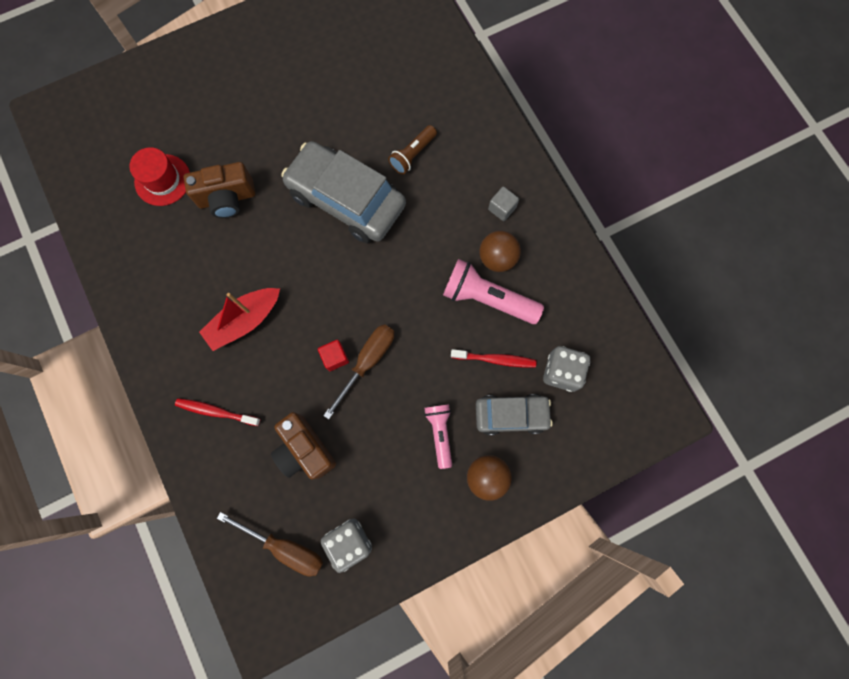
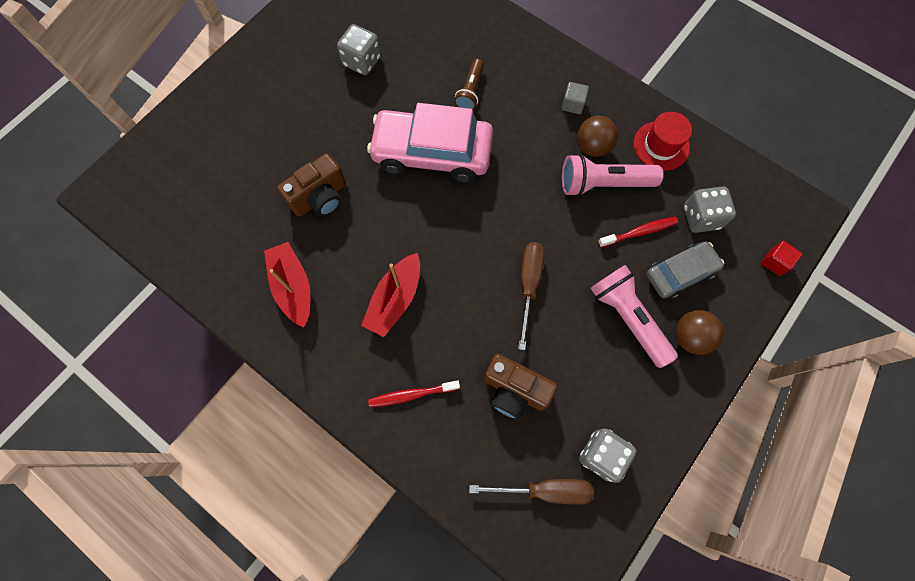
camera: 25 degrees left, 5 degrees down
red hat [129,147,190,206] -> red hat moved to [633,112,692,170]
grey car [281,141,406,243] -> pink car [367,103,493,183]
red cube [318,340,349,371] -> red cube moved to [761,241,802,276]
pink flashlight [424,404,452,469] -> pink flashlight [591,265,678,368], size x1.64
none -> red boat [264,242,311,328]
none -> grey dice [337,24,381,75]

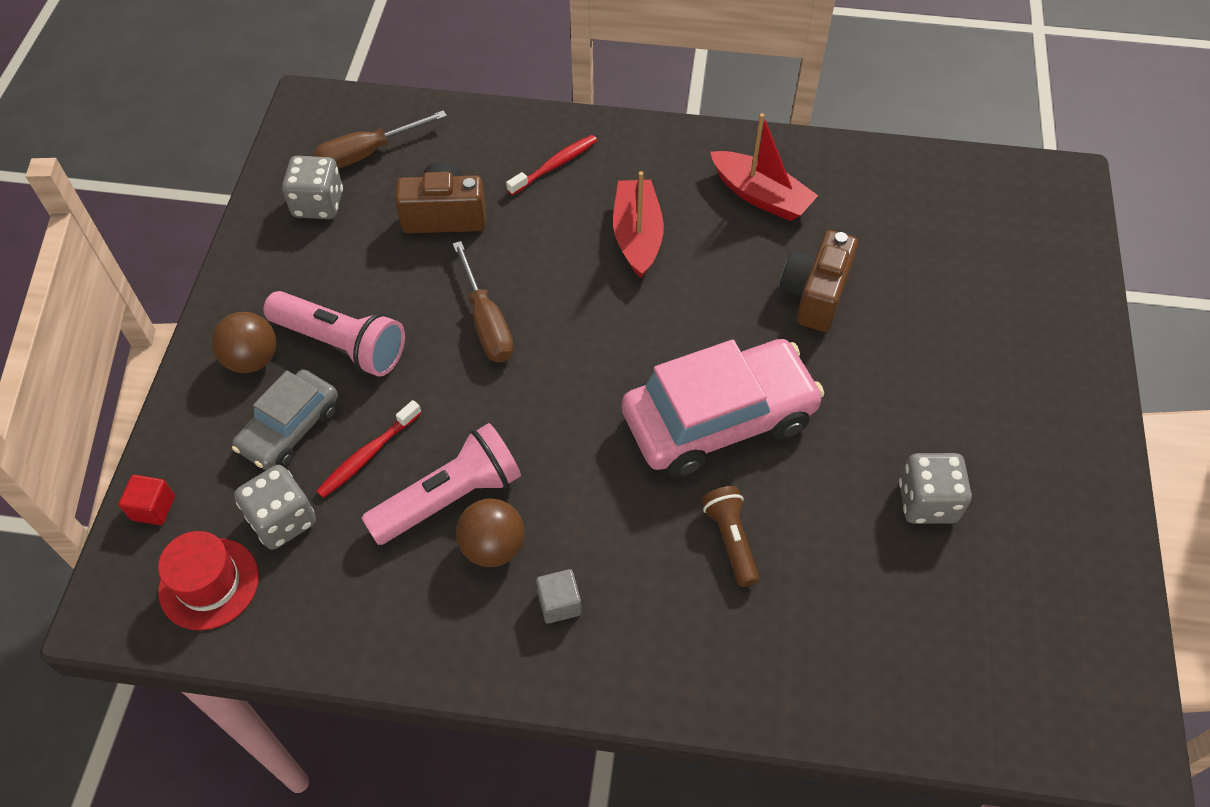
camera: 150 degrees right, 15 degrees down
red hat [633,112,692,170] -> red hat moved to [158,531,259,630]

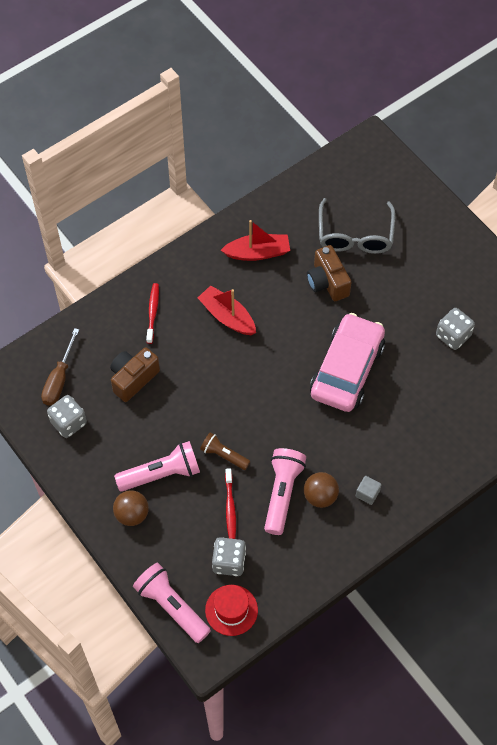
camera: 45 degrees left, 5 degrees up
red cube [118,475,175,525] -> pink flashlight [133,563,211,643]
grey car [232,369,338,470] -> none
brown screwdriver [453,241,514,362] -> none
brown flashlight [702,486,759,587] -> brown flashlight moved to [200,432,250,470]
none -> grey glasses [319,198,395,254]

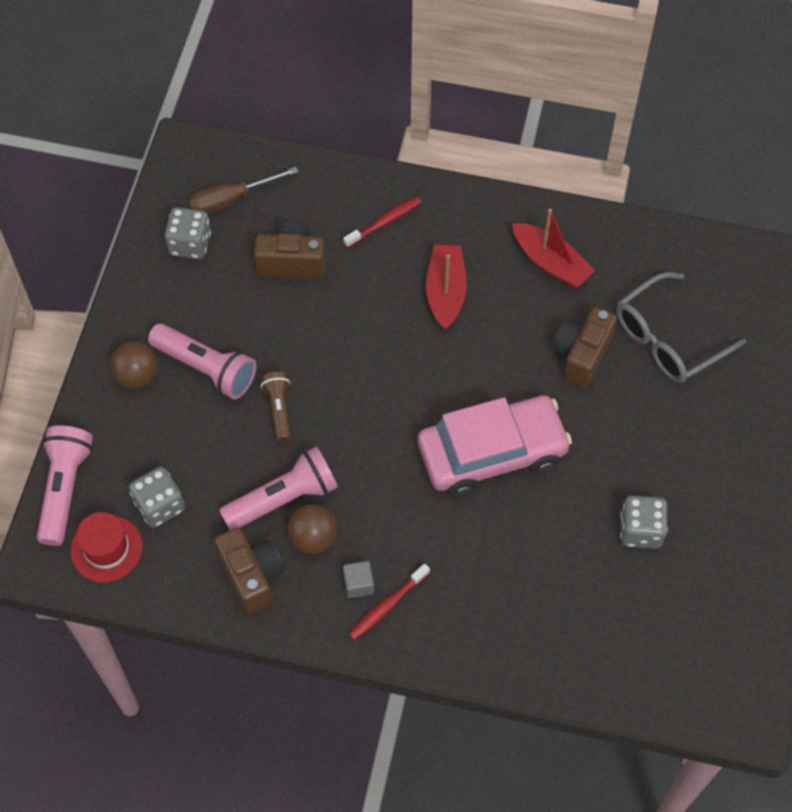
camera: 50 degrees right, 0 degrees up
red toothbrush [225,468,236,539] -> red toothbrush moved to [349,564,430,640]
none -> brown camera [214,527,283,614]

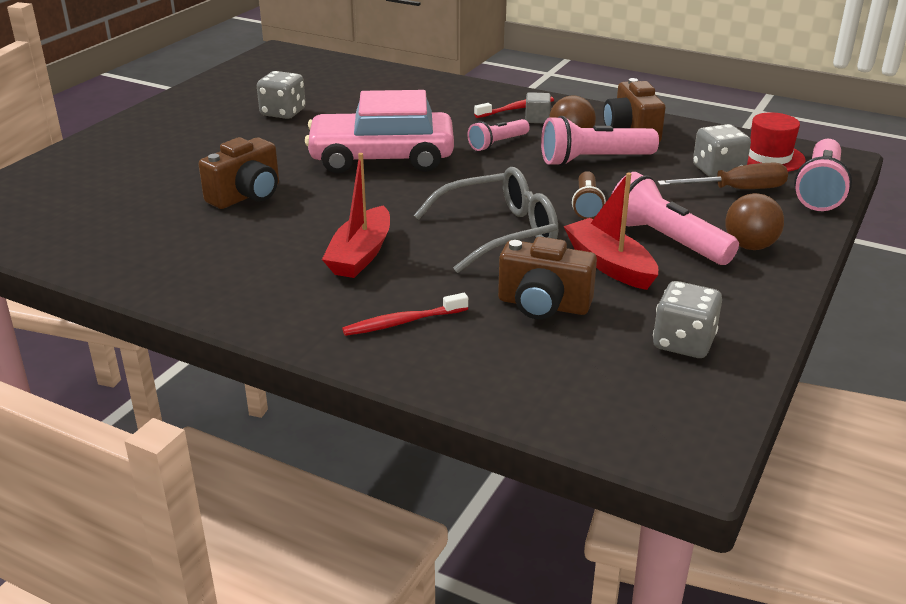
camera: 165 degrees left, 30 degrees down
brown screwdriver [188,166,298,214] -> brown screwdriver moved to [657,163,788,189]
red boat [512,209,595,288] -> red boat moved to [564,172,658,290]
grey glasses [616,272,746,383] -> grey glasses moved to [414,167,558,273]
none -> pink flashlight [467,119,530,151]

